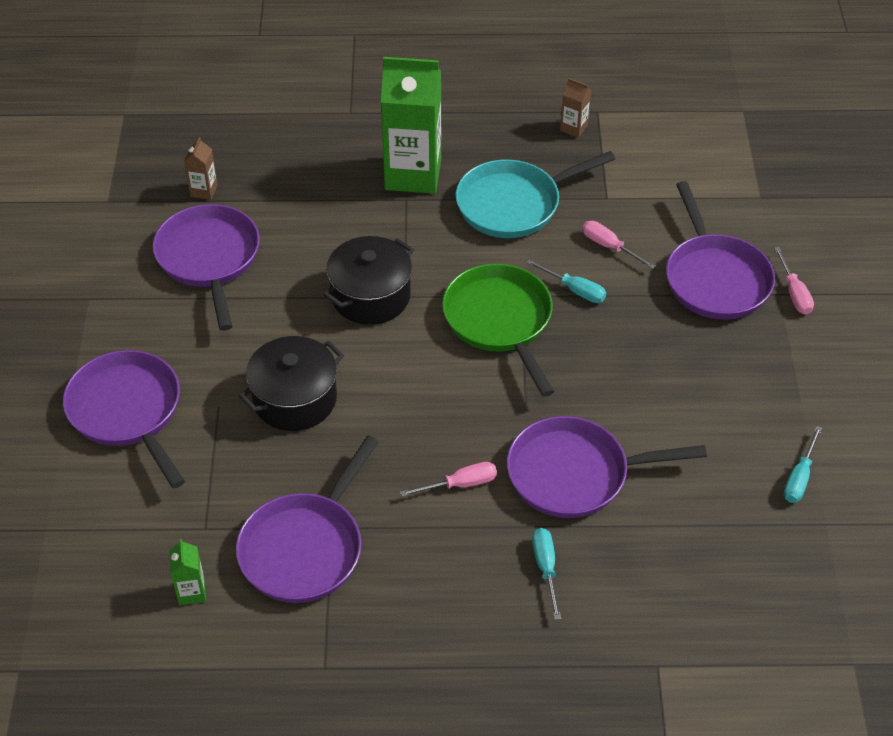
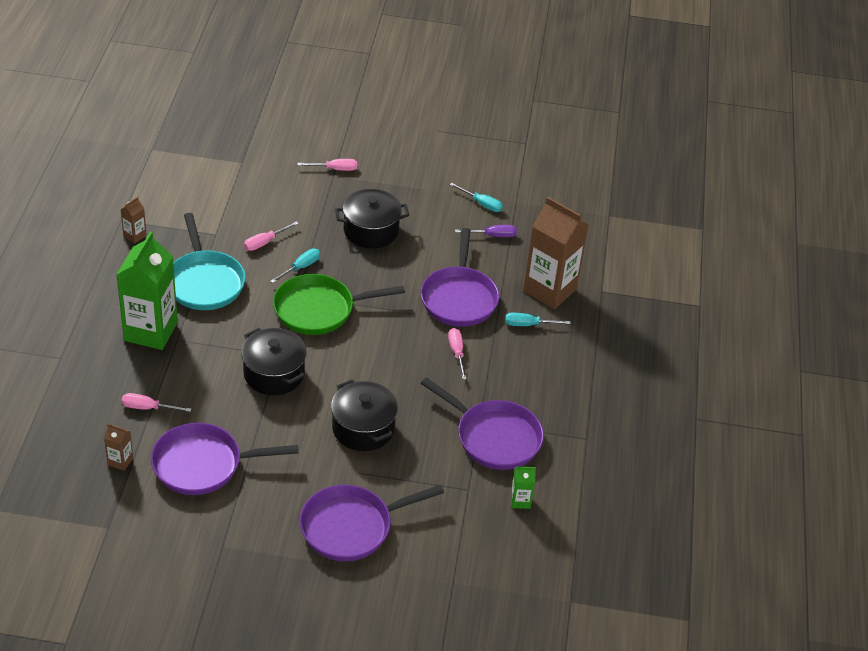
camera: 85 degrees left, 5 degrees down
purple pan [666,181,775,320] -> none
none -> pink screwdriver [122,393,191,412]
none -> black pot [335,189,409,248]
none -> purple screwdriver [455,225,517,237]
none -> brown carton [523,197,589,309]

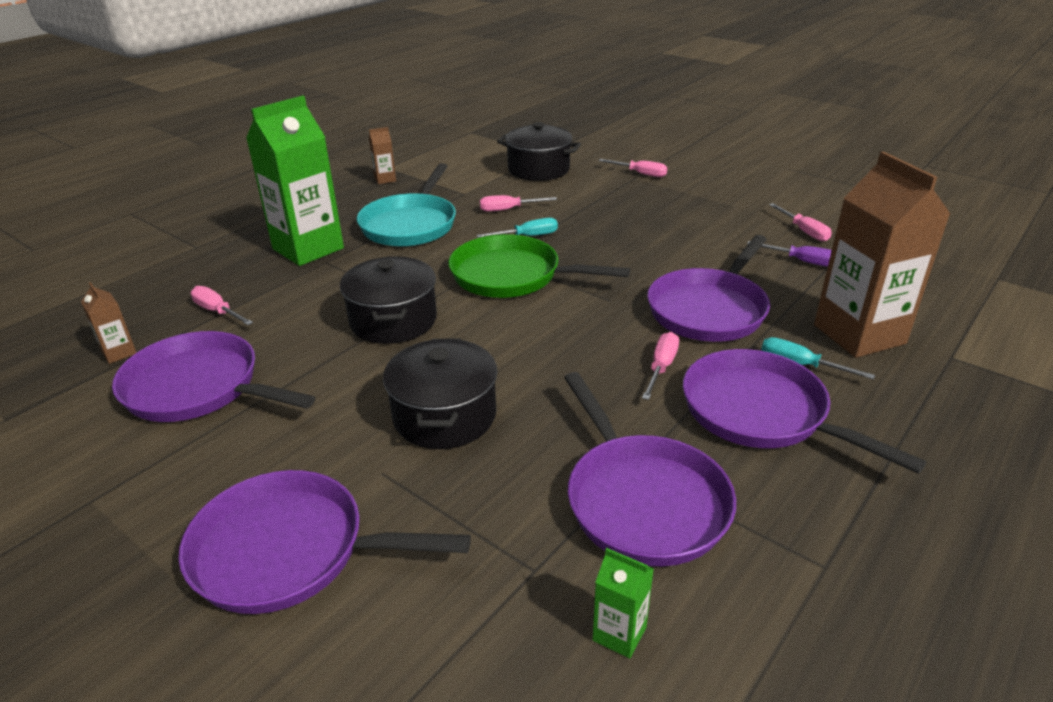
camera: 35 degrees right, 10 degrees down
black pot [335,189,409,248] -> black pot moved to [497,122,581,181]
turquoise screwdriver [450,183,503,212] -> pink screwdriver [769,203,832,241]
none -> purple pan [683,349,927,474]

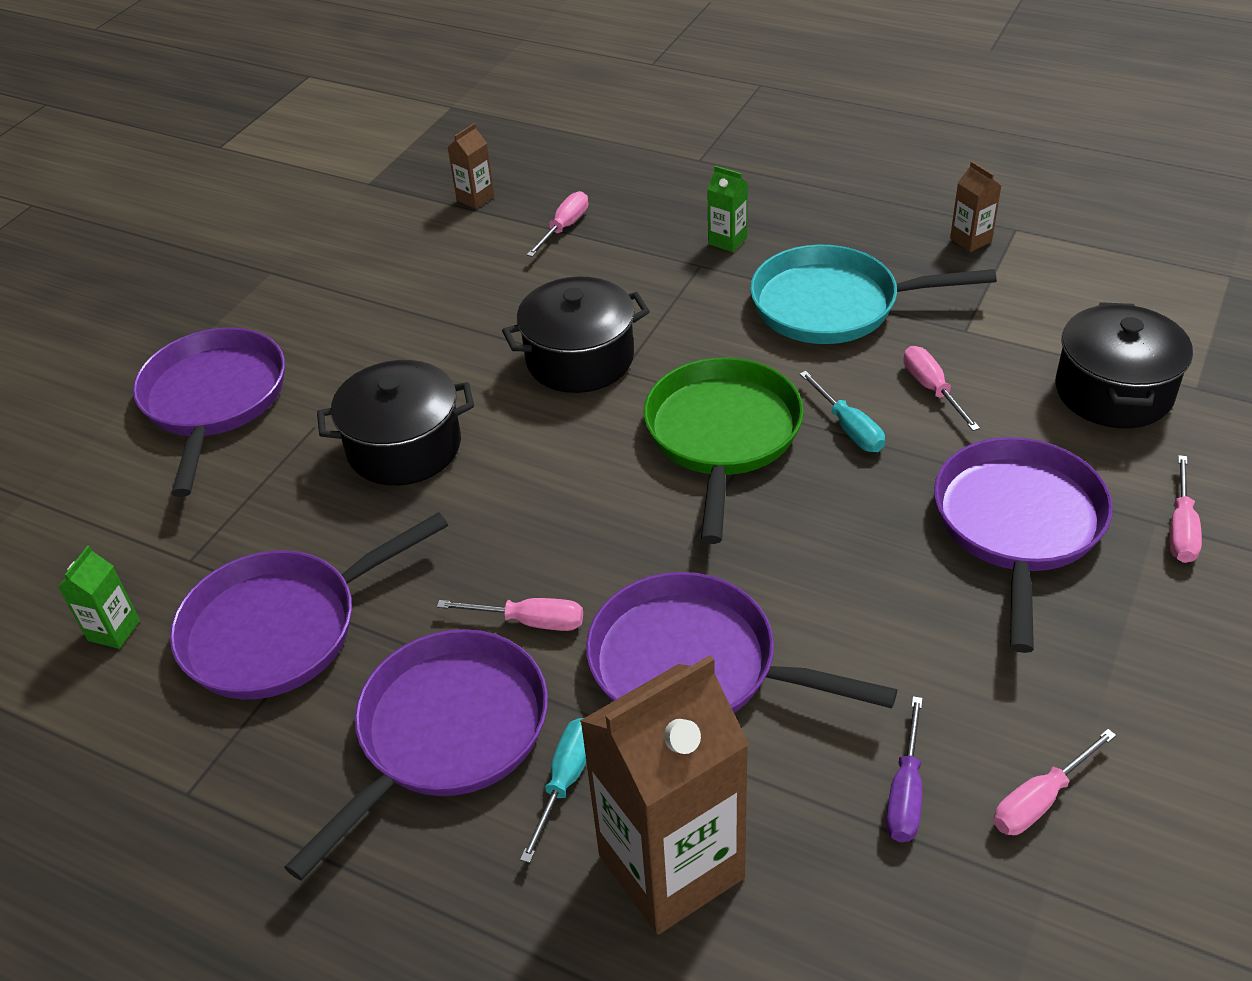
camera: 80 degrees right, 10 degrees up
purple pan [112,331,316,422] -> purple pan moved to [934,437,1113,653]
green carton [246,96,344,266] -> green carton [707,166,748,252], size x0.42

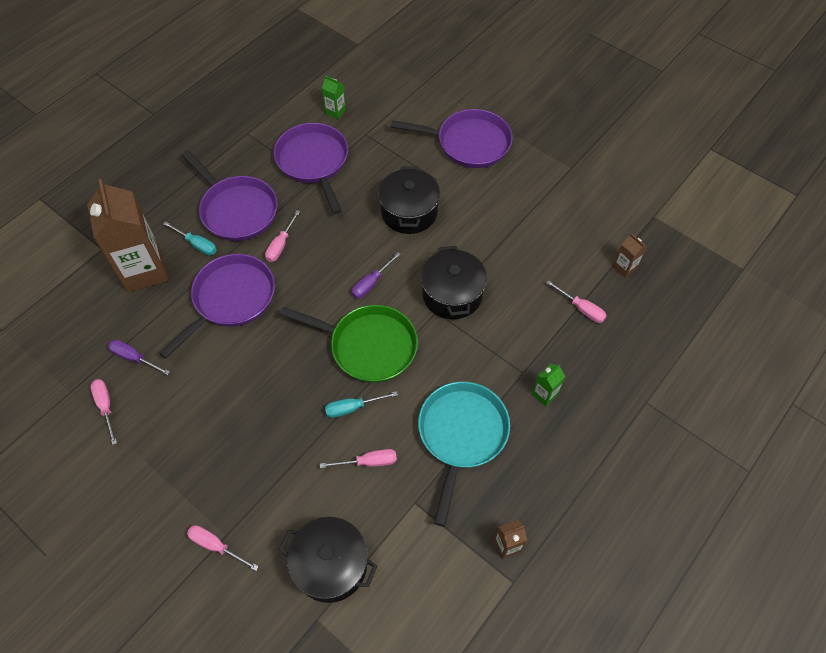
camera: 100 degrees right, 15 degrees up
purple pan [934,437,1113,653] -> none
none -> purple screwdriver [351,252,401,299]

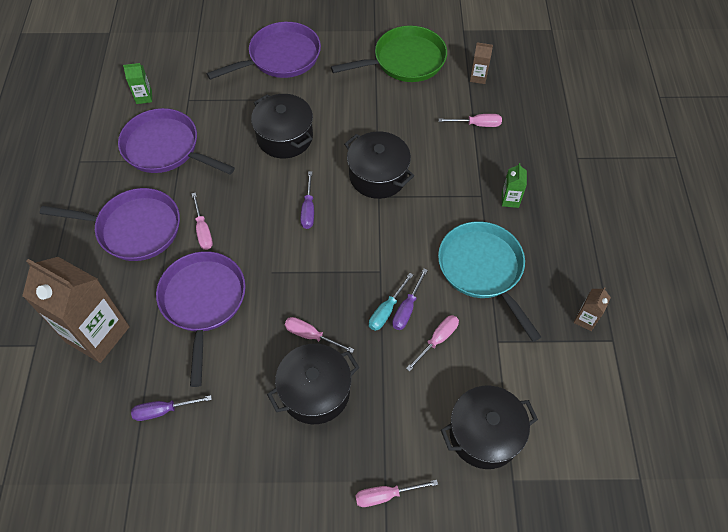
camera: 40 degrees left, 0 degrees up
pink screwdriver [90,379,117,445] -> pink screwdriver moved to [285,317,354,353]
turquoise screwdriver [163,221,217,255] -> none
green pan [280,305,418,383] -> green pan moved to [331,26,447,82]
none -> black pot [267,344,359,424]
none -> purple screwdriver [392,269,428,330]

